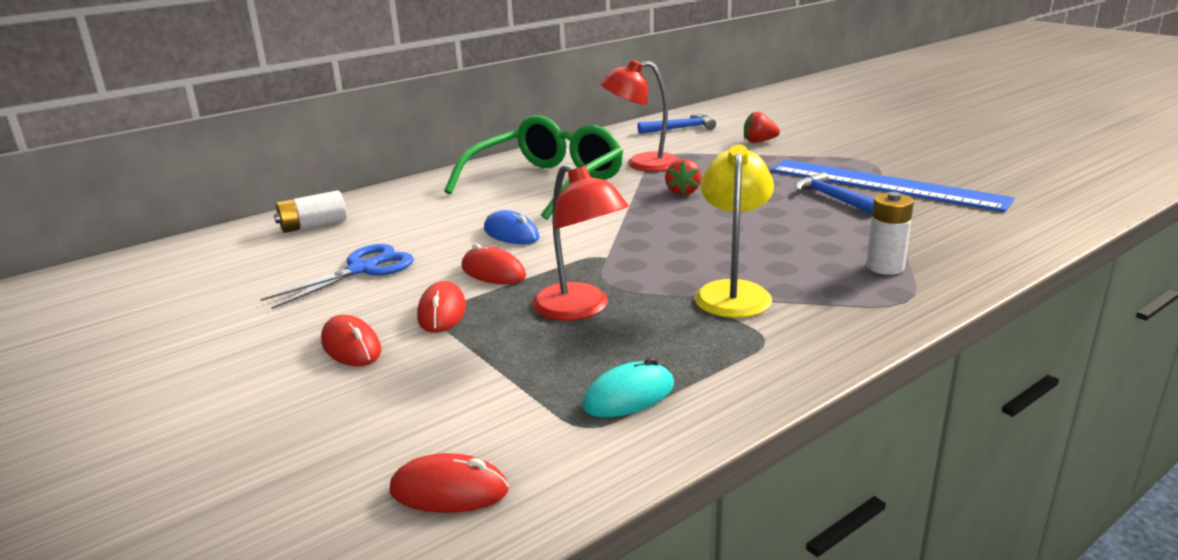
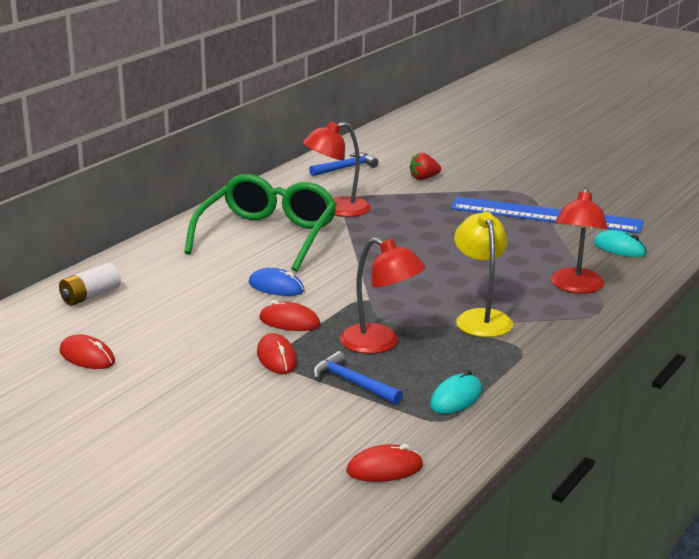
camera: 20 degrees left, 0 degrees up
blue scissors [260,244,414,309] -> none
red mouse [321,315,381,366] -> red mouse moved to [60,335,115,369]
red strawberry [665,159,701,195] -> none
blue hammer [795,172,874,214] -> blue hammer moved to [313,351,403,405]
white battery [866,192,914,275] -> red lamp [551,188,608,293]
none -> turquoise mouse [593,230,647,257]

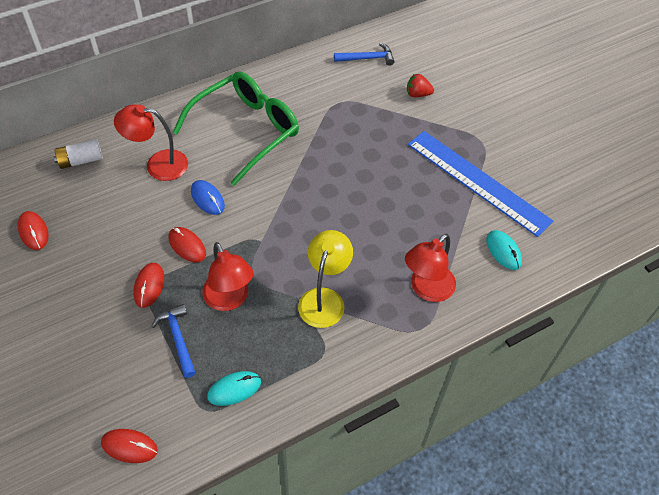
camera: 25 degrees right, 30 degrees up
red lamp [303,121,371,217] -> red lamp moved to [114,104,188,181]

